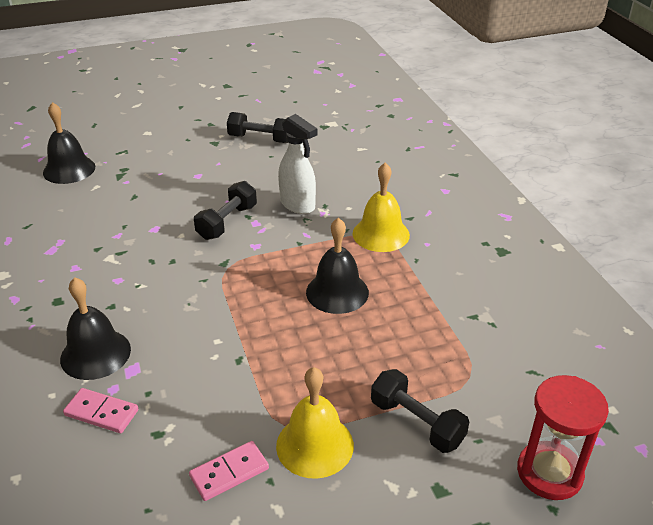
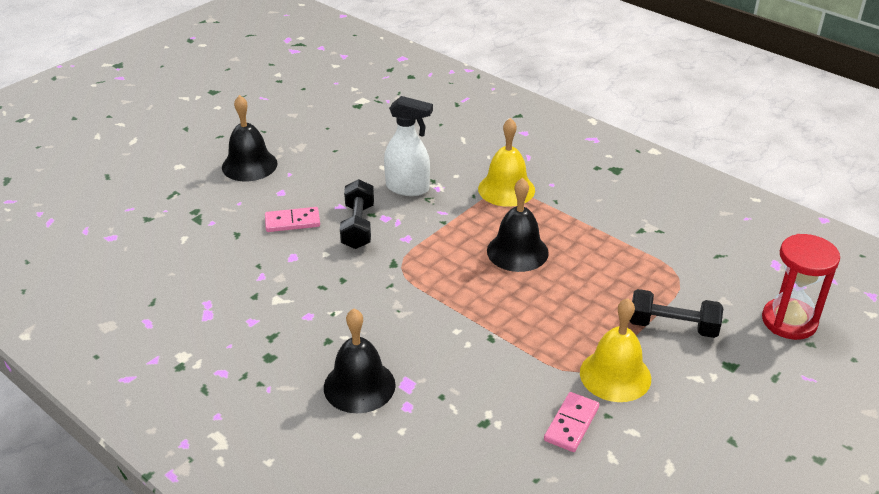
camera: 30 degrees left, 0 degrees up
black bell [43,102,95,184] -> black bell moved to [222,95,278,181]
pink domino [63,388,138,433] -> pink domino moved to [265,207,320,232]
black dumbbell [227,112,288,143] -> none

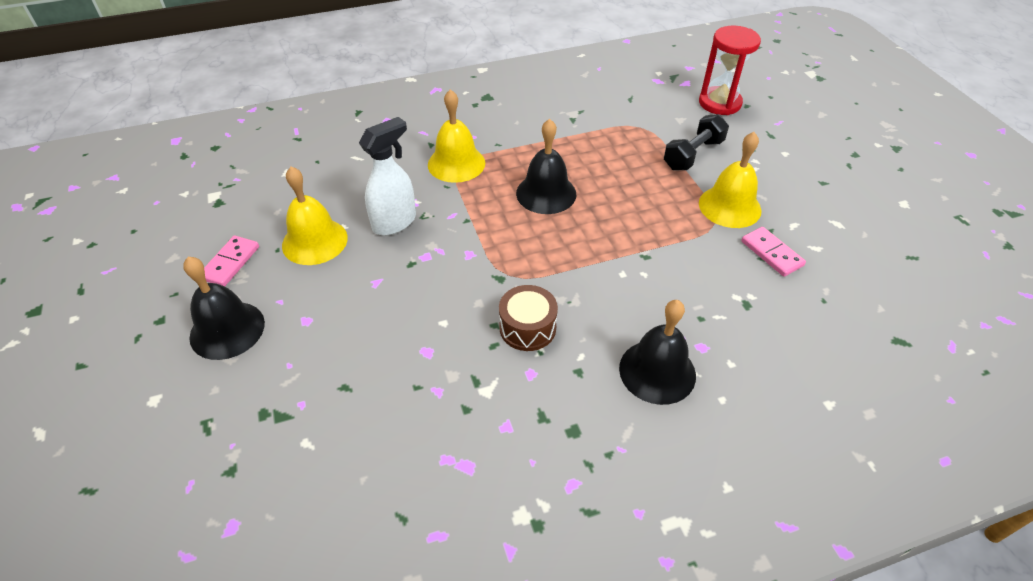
camera: 60 degrees left, 10 degrees up
pink domino [265,207,320,232] -> pink domino moved to [204,236,259,287]
black dumbbell [340,179,374,249] -> none
none -> yellow bell [282,167,348,265]
none -> brown drum [499,285,558,351]

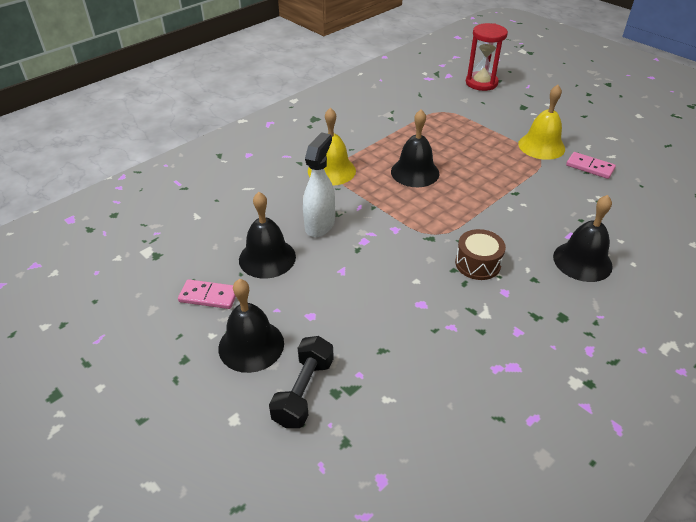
camera: 25 degrees left, 5 degrees down
pink domino [204,236,259,287] -> pink domino turned 75 degrees counterclockwise [178,279,236,309]
yellow bell [282,167,348,265] -> black bell [239,192,296,279]
black dumbbell [664,114,729,170] -> black dumbbell moved to [269,336,334,428]

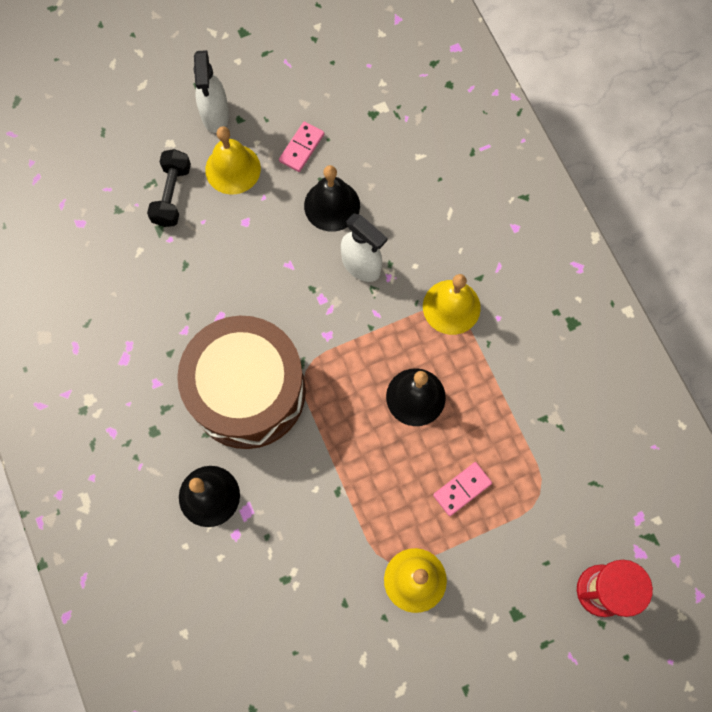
camera: 110 degrees right, 30 degrees up
black bell [218,279,284,373] -> yellow bell [205,126,261,195]
black dumbbell [269,336,334,428] -> black dumbbell turned 60 degrees clockwise [147,149,191,227]
brown drum [455,229,506,280] -> brown drum [177,316,306,449], size x2.48
pink domino [566,152,616,179] -> pink domino moved to [433,462,492,516]
none -> white spray bottle [193,50,229,133]

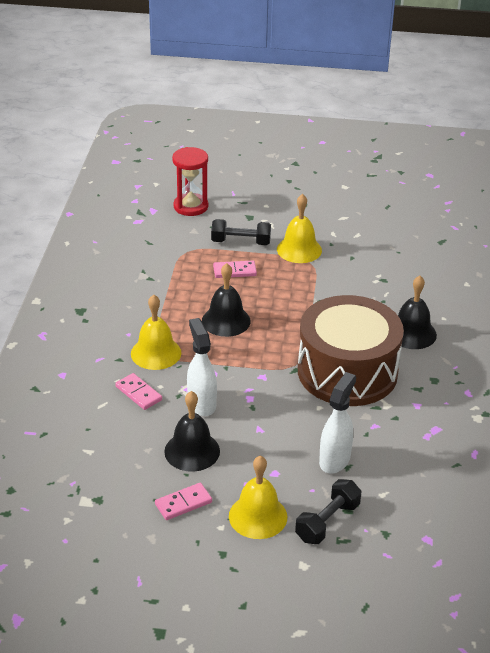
camera: 150 degrees left, 35 degrees down
white spray bottle [193,50,229,133] -> white spray bottle moved to [319,372,356,473]
none -> pink domino [115,373,162,410]
none -> black dumbbell [211,219,271,245]

